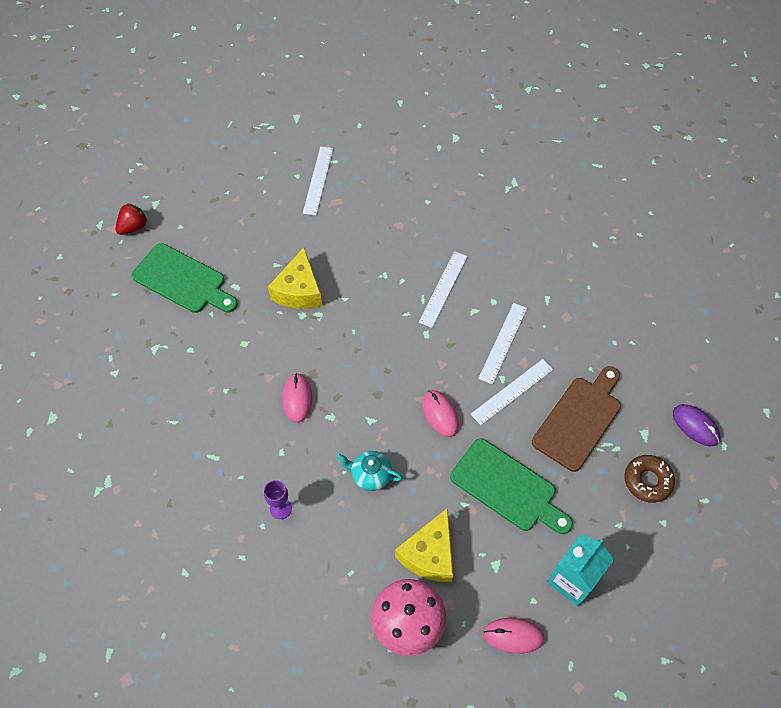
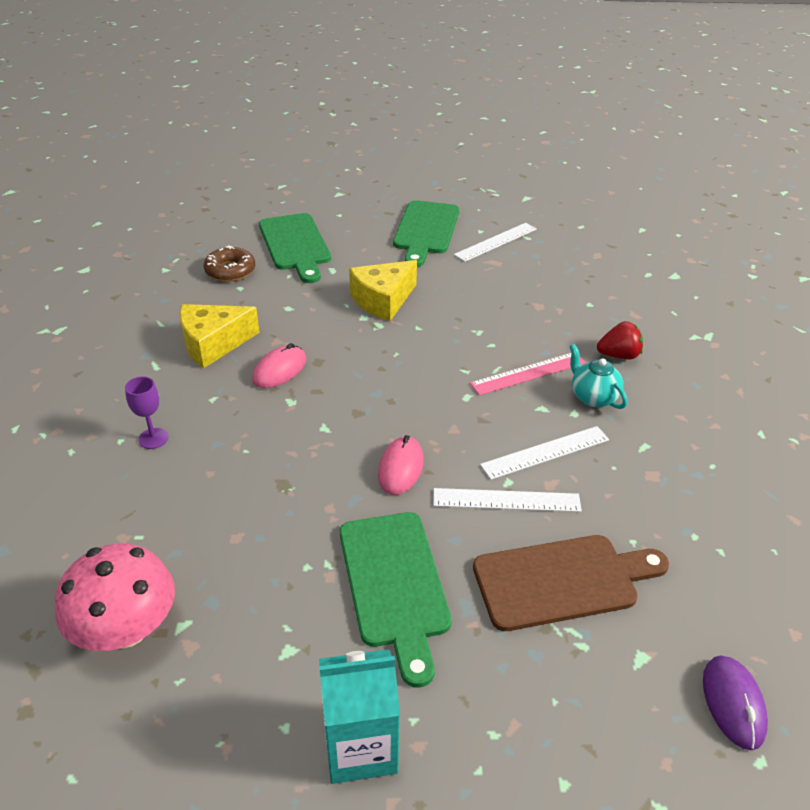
camera: 40 degrees right, 20 degrees down
red strawberry [116,203,148,235] -> red strawberry moved to [597,321,643,360]
turquoise teapot [336,451,403,491] -> turquoise teapot moved to [569,344,627,409]
yellow cheese [395,508,453,582] -> yellow cheese moved to [180,304,260,368]
white ruler [419,251,468,328] -> pink ruler [470,353,586,395]
pink mouse [484,618,545,654] -> none
brown donut [624,455,675,503] -> brown donut moved to [204,245,255,282]
none -> green cutting board [393,200,459,267]

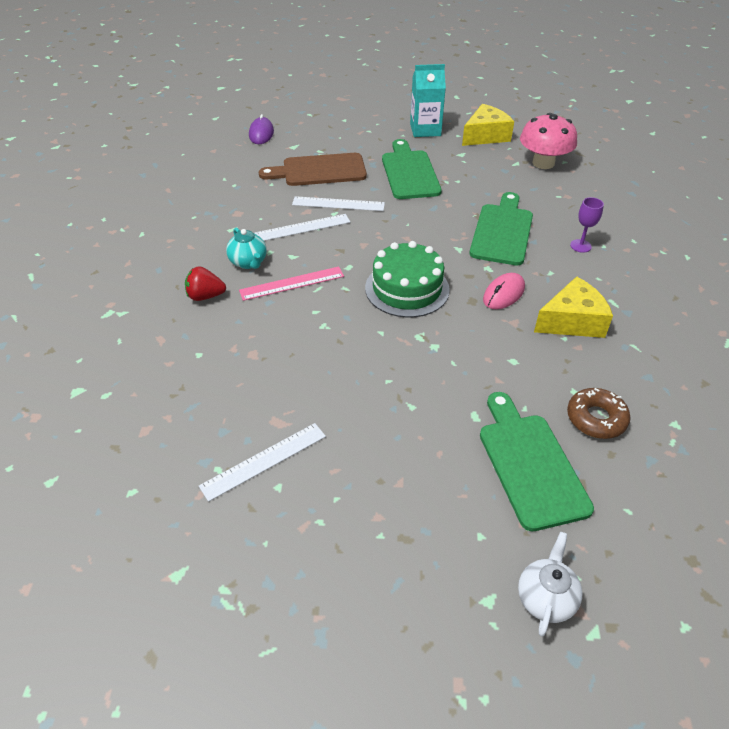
camera: 175 degrees left, 5 degrees up
yellow cheese [349,260,417,321] -> yellow cheese moved to [462,104,514,146]
pink mouse [378,435,424,495] -> none
green cutting board [393,200,459,267] -> green cutting board moved to [470,192,533,266]
none -> green cake [365,241,450,318]
none -> white teapot [518,532,582,636]

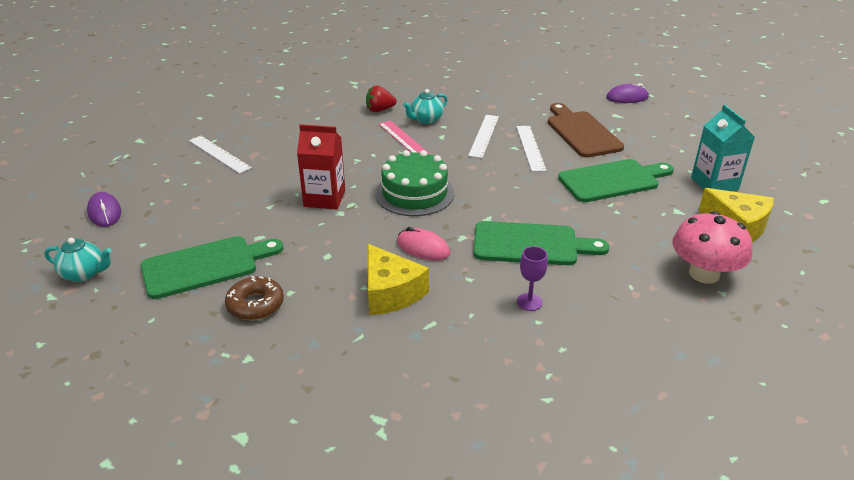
camera: 80 degrees right, 10 degrees down
red strawberry [185,266,226,301] -> red strawberry turned 90 degrees counterclockwise [366,86,397,112]
white ruler [254,214,350,241] -> white ruler turned 45 degrees clockwise [468,115,499,158]
white teapot [518,532,582,636] -> turquoise teapot [44,238,112,282]
none -> purple mouse [87,192,121,227]
none -> red carton [297,124,345,209]

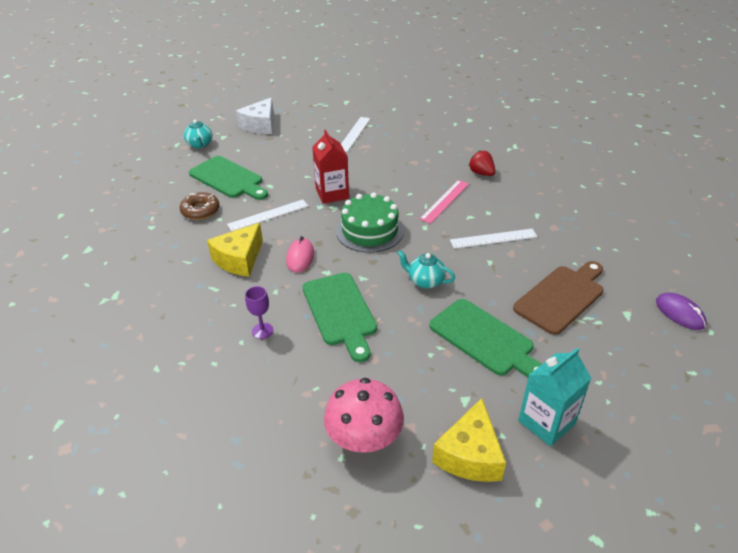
camera: 65 degrees right, 5 degrees up
purple mouse [87,192,121,227] -> white cheese [236,97,274,134]
turquoise teapot [403,89,448,124] -> turquoise teapot moved to [397,250,455,289]
white ruler [516,126,547,172] -> white ruler moved to [227,200,308,231]

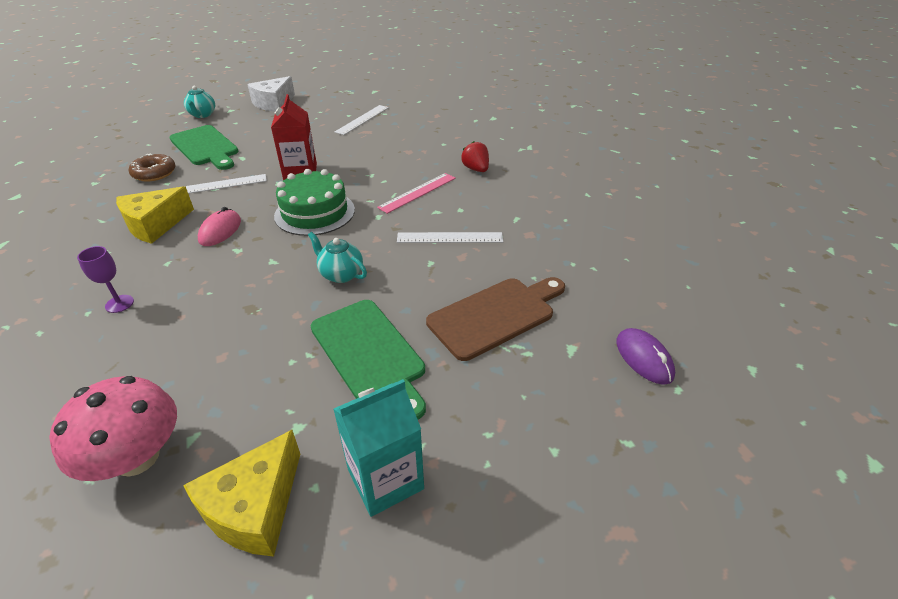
camera: 10 degrees right, 0 degrees up
green cutting board [302,273,377,362] -> none

